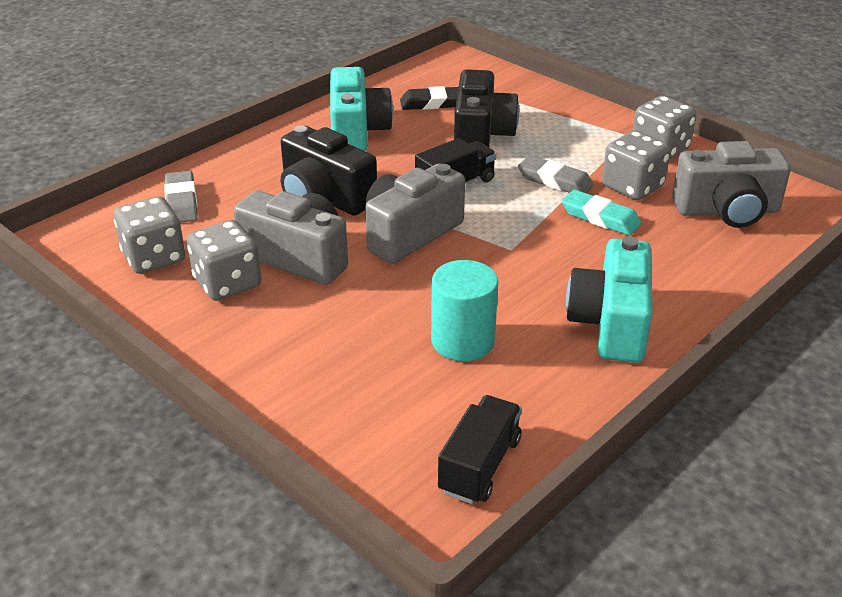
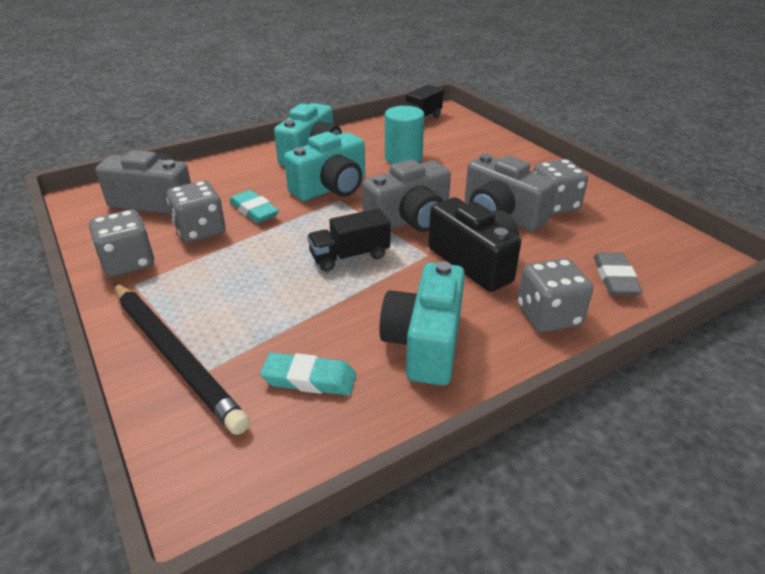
camera: 165 degrees left, 0 degrees up
grey dice [114,196,185,274] -> grey dice moved to [517,258,593,333]
black eraser [400,86,458,110] -> turquoise eraser [260,353,356,395]
black camera [454,69,519,147] -> none
grey eraser [518,155,594,193] -> none
none -> black pencil [114,283,250,435]
none -> turquoise camera [284,132,365,201]

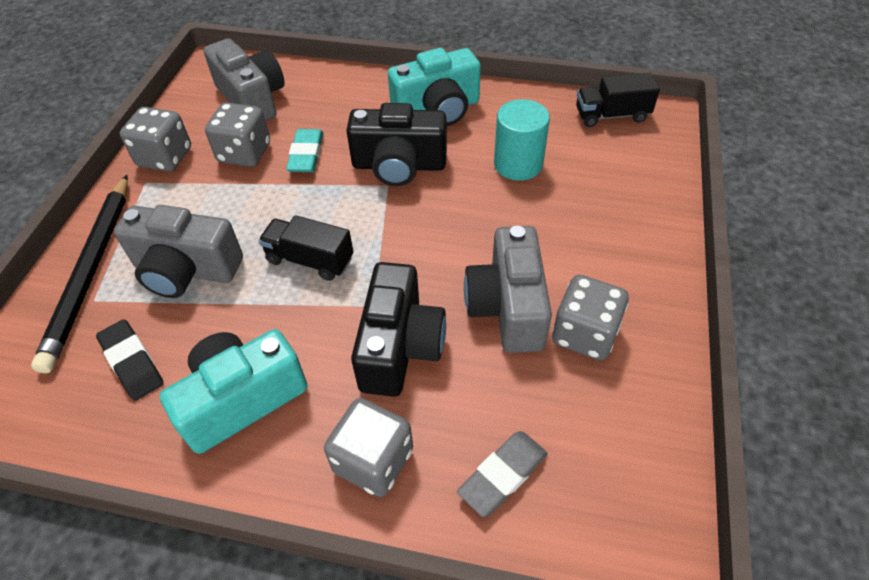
camera: 45 degrees right, 15 degrees up
turquoise eraser [260,353,356,395] -> black eraser [96,319,164,401]
turquoise camera [284,132,365,201] -> black camera [346,103,447,186]
grey camera [362,159,451,232] -> grey camera moved to [114,205,243,298]

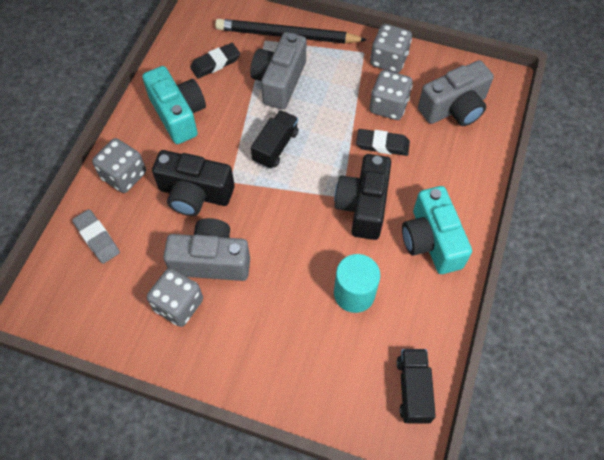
camera: 95 degrees right, 10 degrees up
turquoise eraser [286,129,323,172] -> black eraser [356,129,410,156]

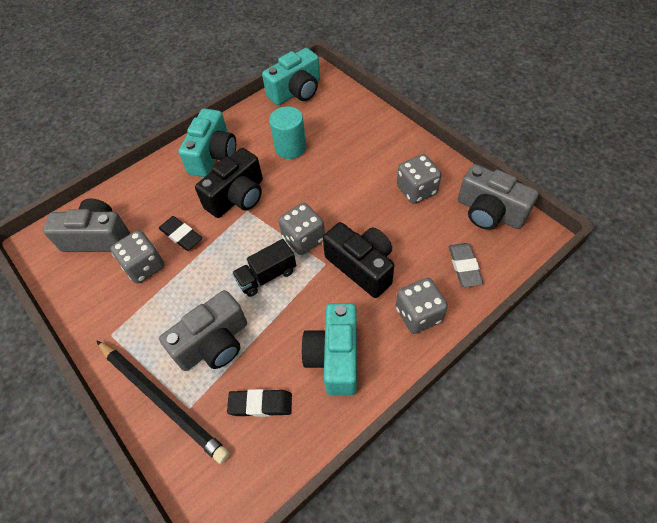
camera: 145 degrees left, 5 degrees down
grey camera [163,218,250,281] -> grey camera moved to [458,164,539,230]
grey dice [370,24,412,73] -> grey dice moved to [278,202,325,255]
black truck [397,349,436,424] -> turquoise camera [262,48,320,105]

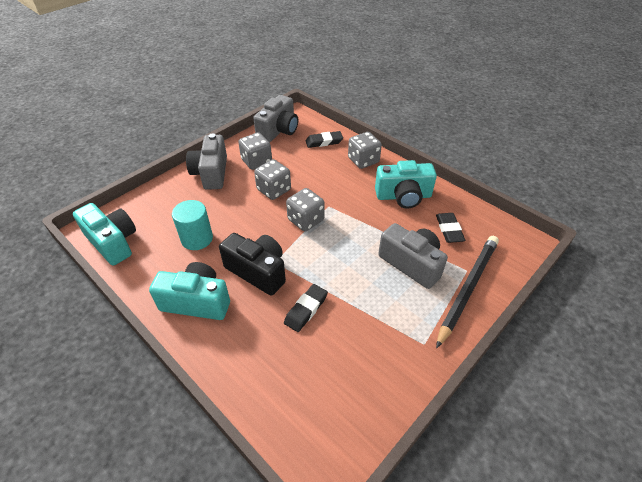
camera: 100 degrees left, 10 degrees down
grey camera [43,198,130,252] -> grey camera moved to [186,133,227,190]
grey dice [110,230,164,284] -> grey dice moved to [254,159,291,200]
black truck [232,239,296,297] -> none
black camera [323,222,394,298] -> none
grey eraser [449,243,483,287] -> black eraser [306,131,343,148]

